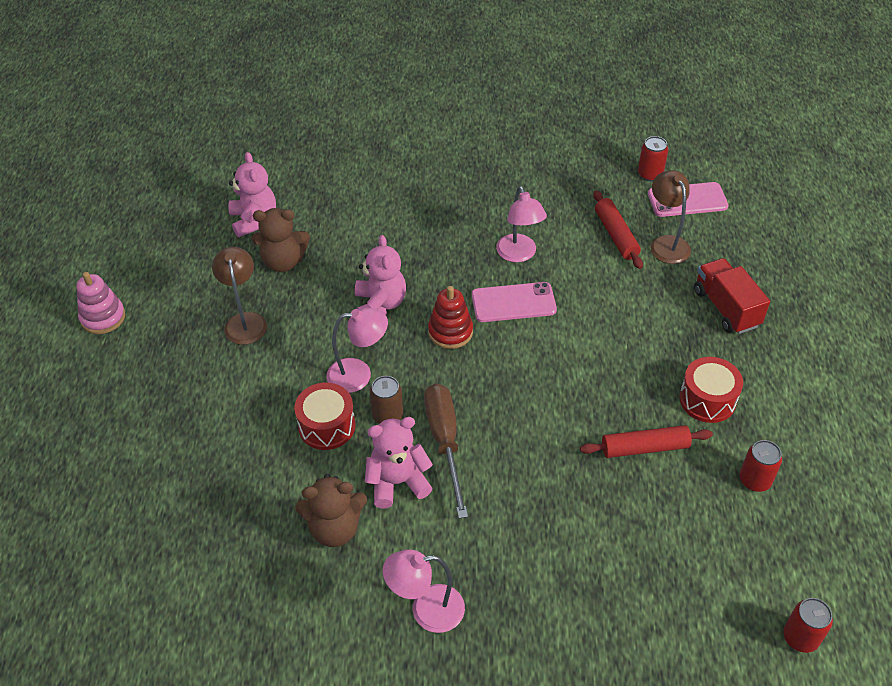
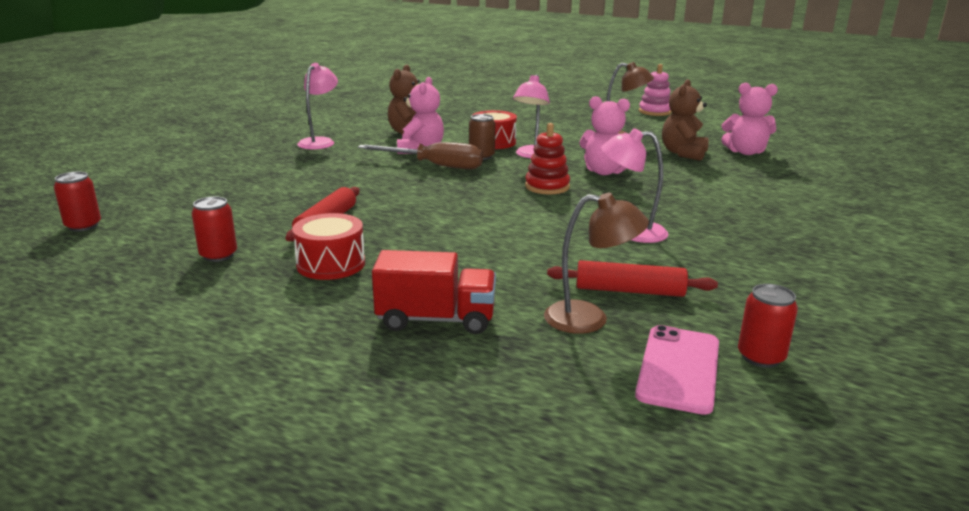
camera: 115 degrees right, 25 degrees down
pink phone [472,282,557,322] -> none

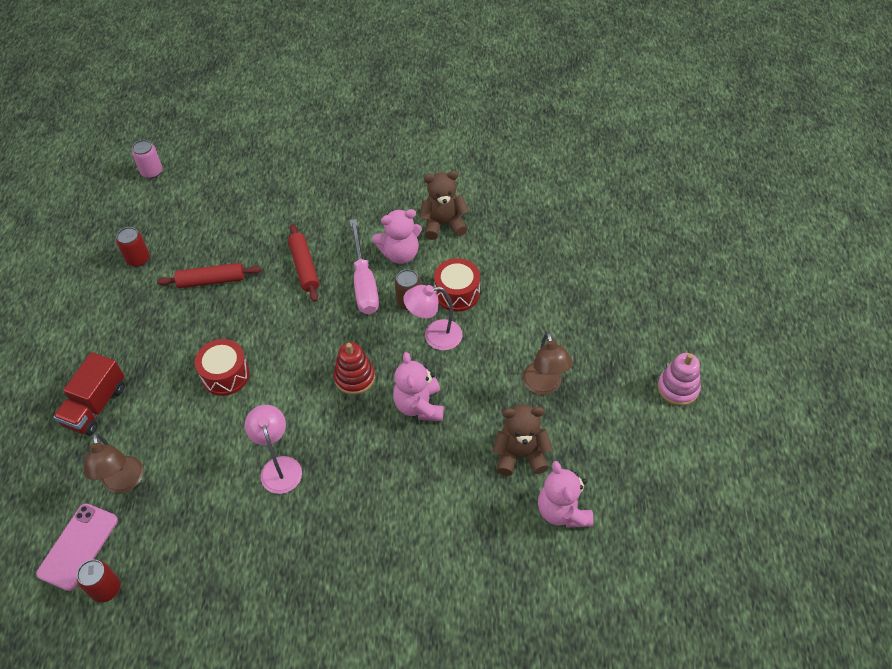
camera: 65 degrees right, 30 degrees up
red can [54,172,101,232] -> pink can [132,140,162,179]
red drum [292,213,365,280] -> red drum moved to [195,339,250,396]
pink lamp [297,63,338,150] -> none
brown screwdriver [358,142,483,169] -> pink screwdriver [350,219,379,314]
red truck [372,250,496,334] -> red truck turned 45 degrees clockwise [54,352,125,435]
red rolling pin [547,260,718,297] -> red rolling pin moved to [288,224,319,302]
pink phone [635,325,719,415] -> pink phone turned 60 degrees counterclockwise [36,504,118,591]

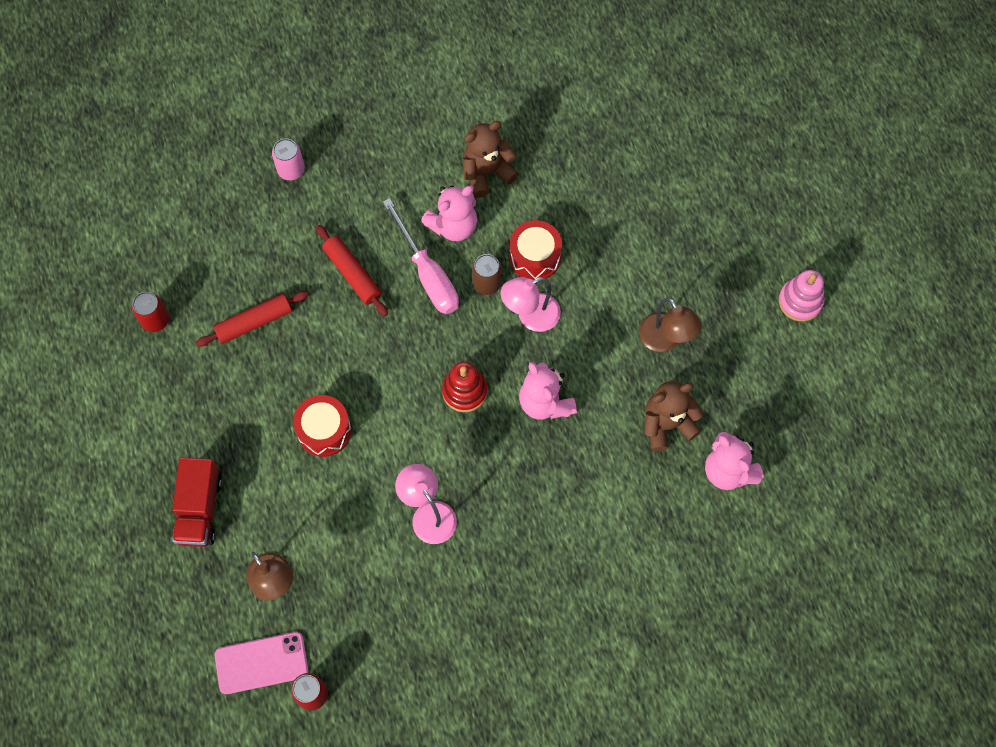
camera: 20 degrees left, 15 degrees up
pink phone [36,504,118,591] -> pink phone turned 75 degrees clockwise [215,632,308,694]
pink can [132,140,162,179] -> pink can moved to [272,138,305,180]

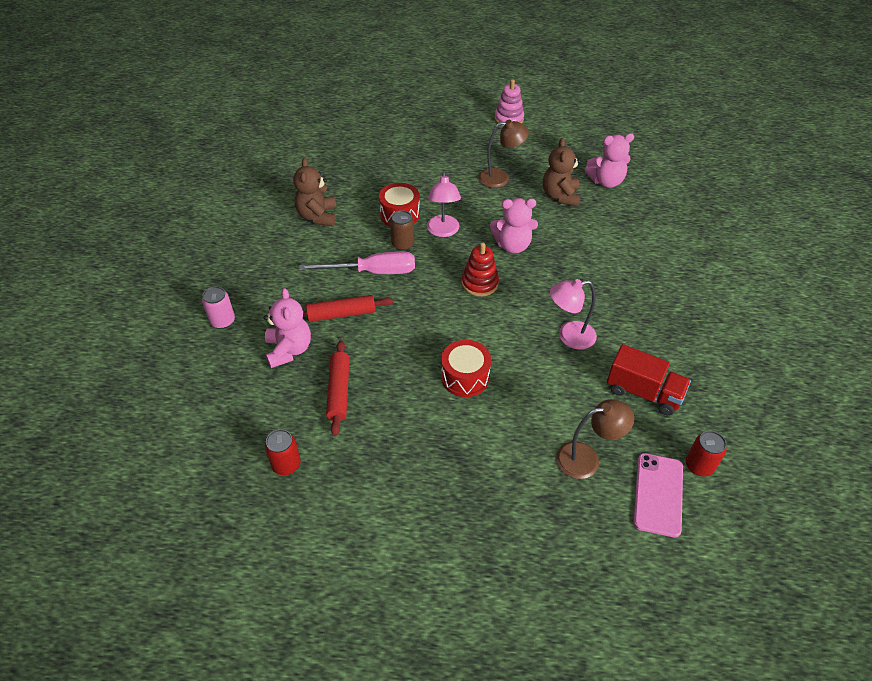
camera: 65 degrees left, 20 degrees down
red truck [172,458,222,547] -> red truck moved to [607,344,691,416]
pink teddy bear [421,185,477,241] -> pink teddy bear moved to [264,288,311,368]

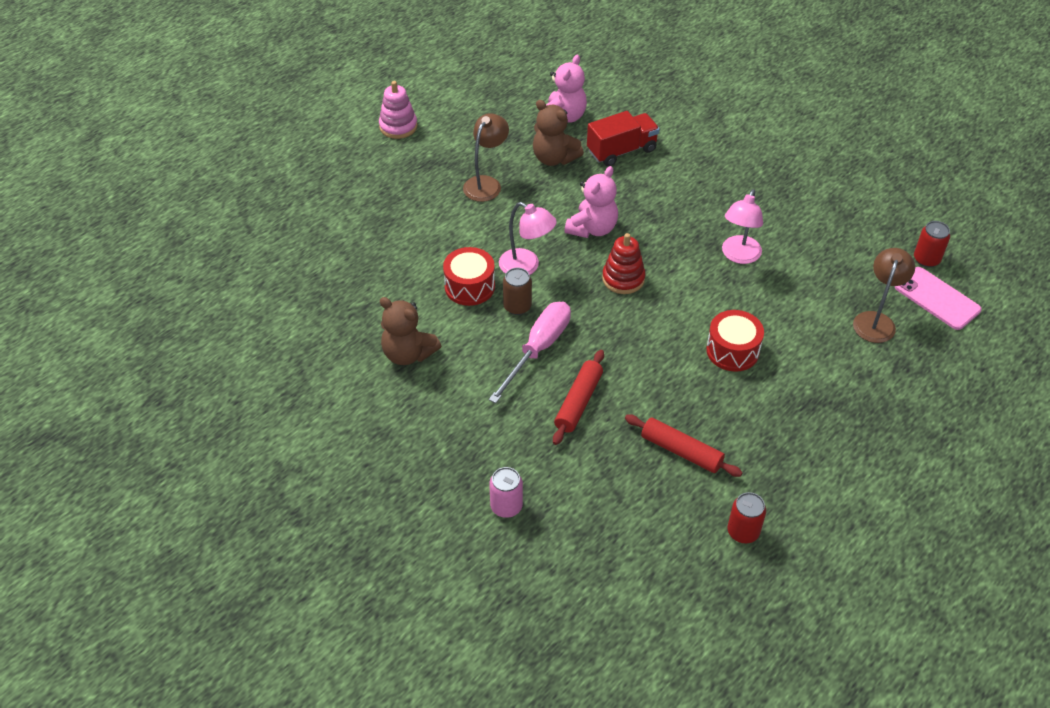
camera: 55 degrees left, 0 degrees up
pink teddy bear [264,288,311,368] -> none
red truck [607,344,691,416] -> red truck moved to [587,111,660,167]

